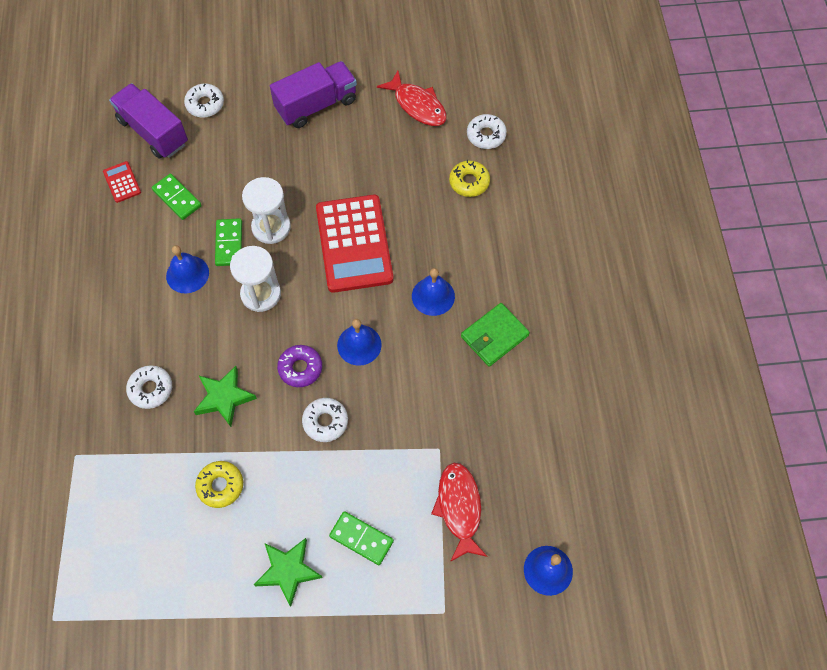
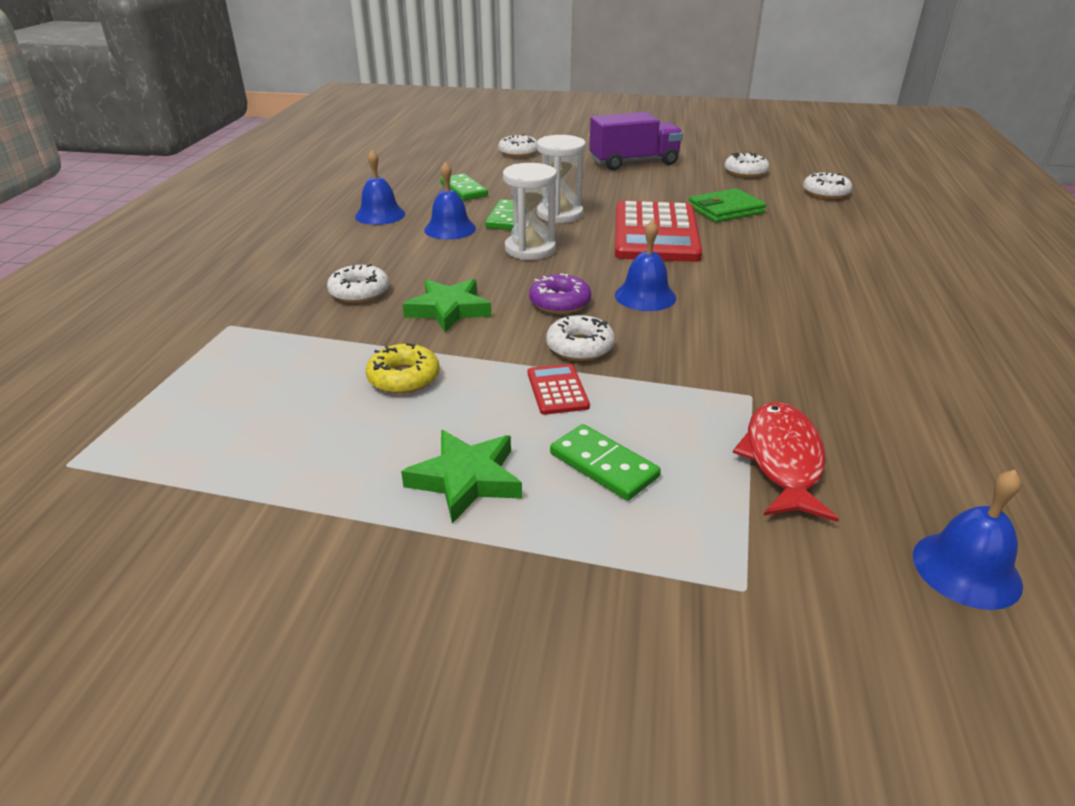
camera: 15 degrees right, 30 degrees down
red calculator [103,161,141,203] -> red calculator moved to [528,364,590,415]
purple truck [109,83,188,159] -> none
red fish [377,71,447,126] -> white donut [724,152,770,177]
blue bell [412,268,455,316] -> blue bell moved to [355,150,405,225]
yellow donut [449,160,490,197] -> none
green wallet [461,303,530,367] -> green wallet moved to [689,188,766,222]

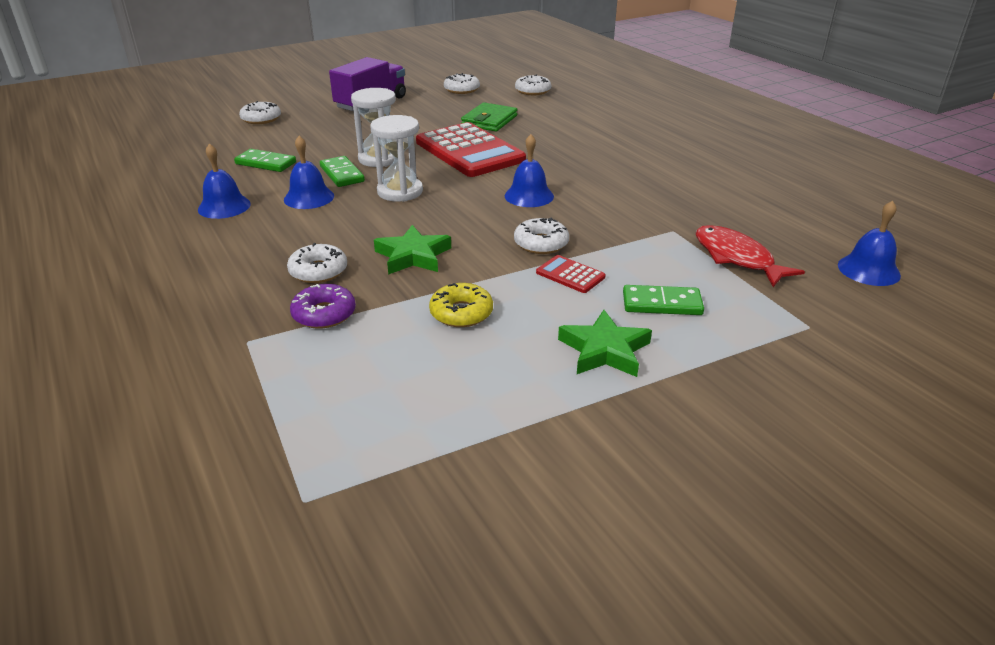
camera: 40 degrees left, 0 degrees up
purple donut [529,273,591,314] -> purple donut moved to [290,284,356,329]

